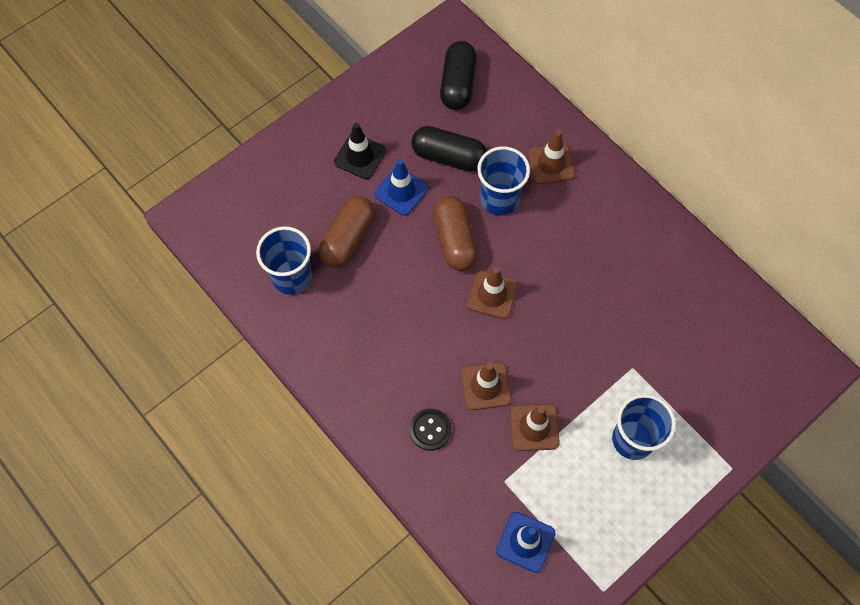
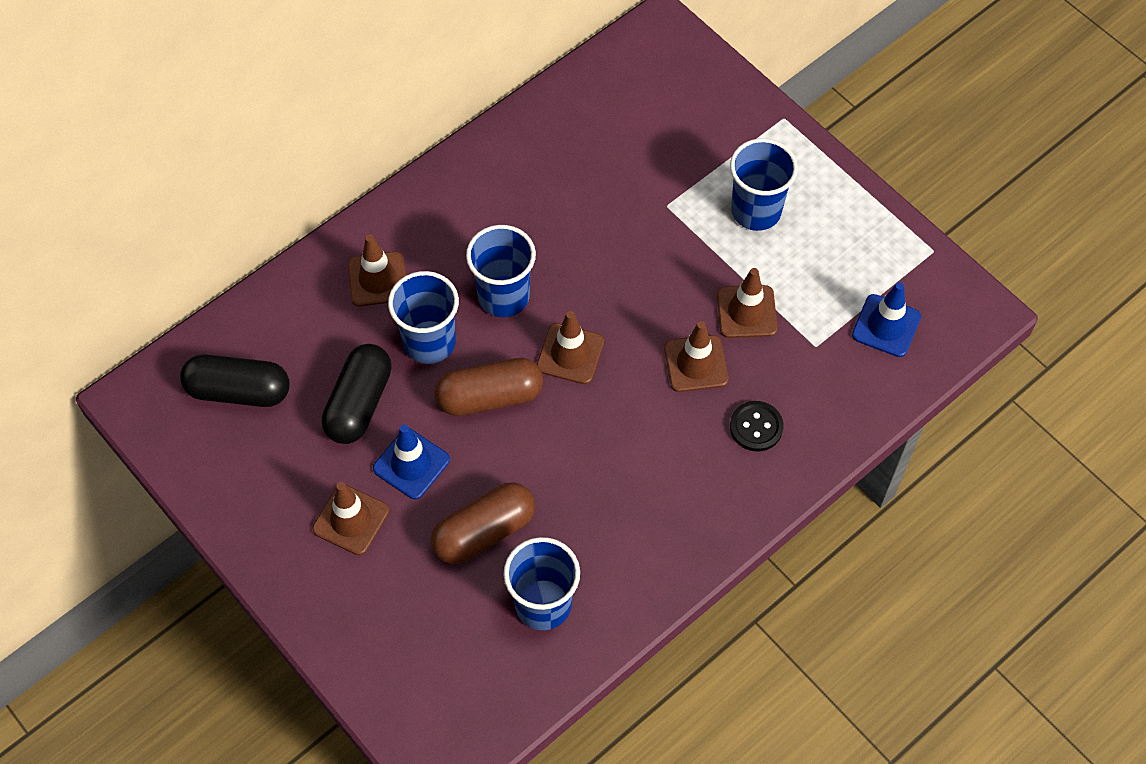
camera: 90 degrees left, 5 degrees down
brown capsule [319,196,375,268] -> brown capsule turned 60 degrees counterclockwise [431,482,535,564]
black traffic cone [334,123,386,179] -> brown traffic cone [312,482,389,555]
none -> blue cup [466,225,536,317]

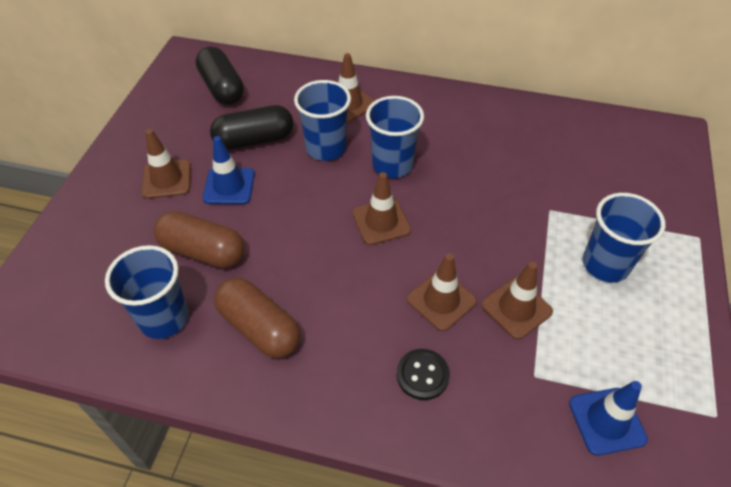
camera: 55 degrees right, 10 degrees down
brown capsule [435,358,543,416] -> brown capsule moved to [214,277,300,358]

